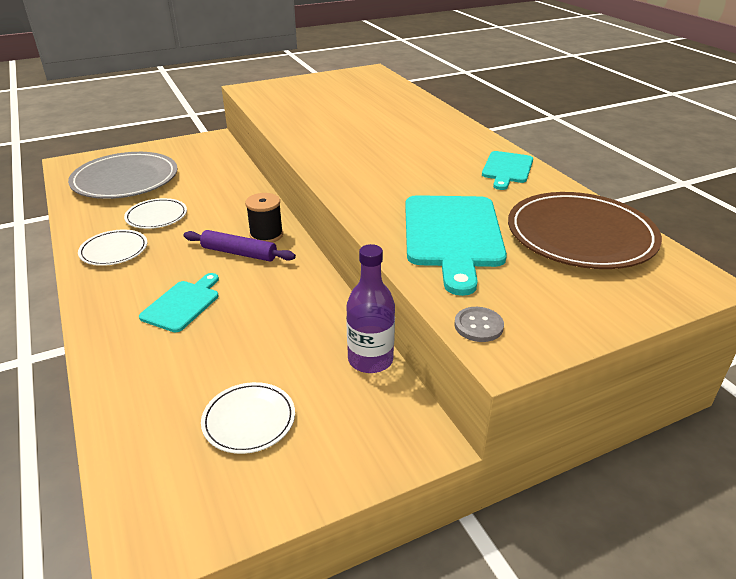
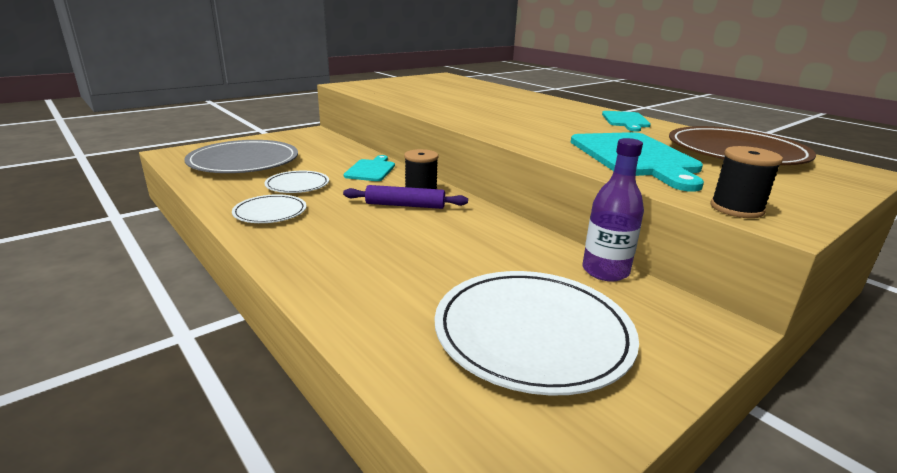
camera: 15 degrees left, 10 degrees down
turquoise cutting board [139,273,219,332] -> turquoise cutting board moved to [343,155,395,181]
white plate [201,382,295,454] -> white plate [435,271,639,396], size x1.89
grey button [454,307,504,342] -> black spool [710,146,783,218]

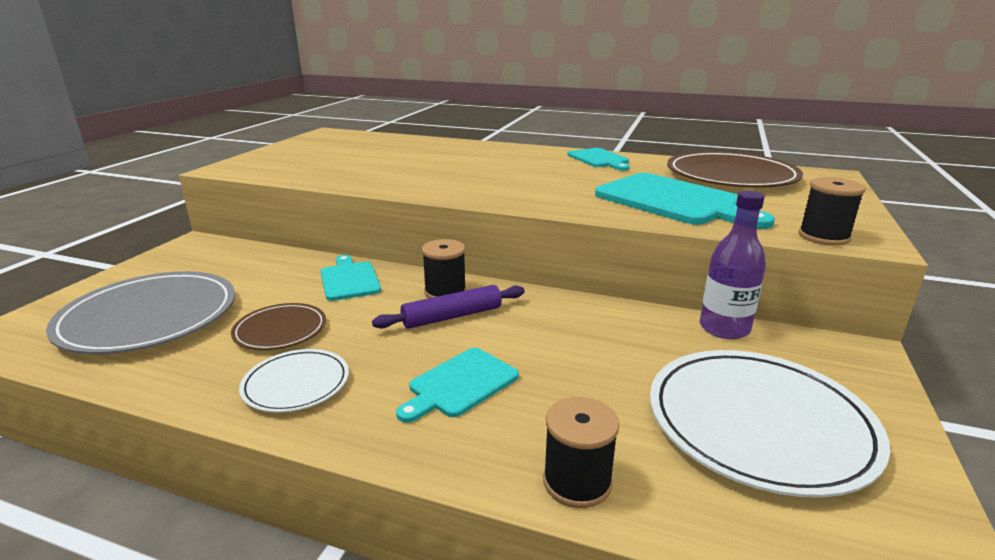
camera: 30 degrees left, 0 degrees up
white plate [264,171,329,193] -> brown plate [231,303,326,350]
none -> turquoise cutting board [396,348,519,423]
none -> black spool [543,397,619,508]

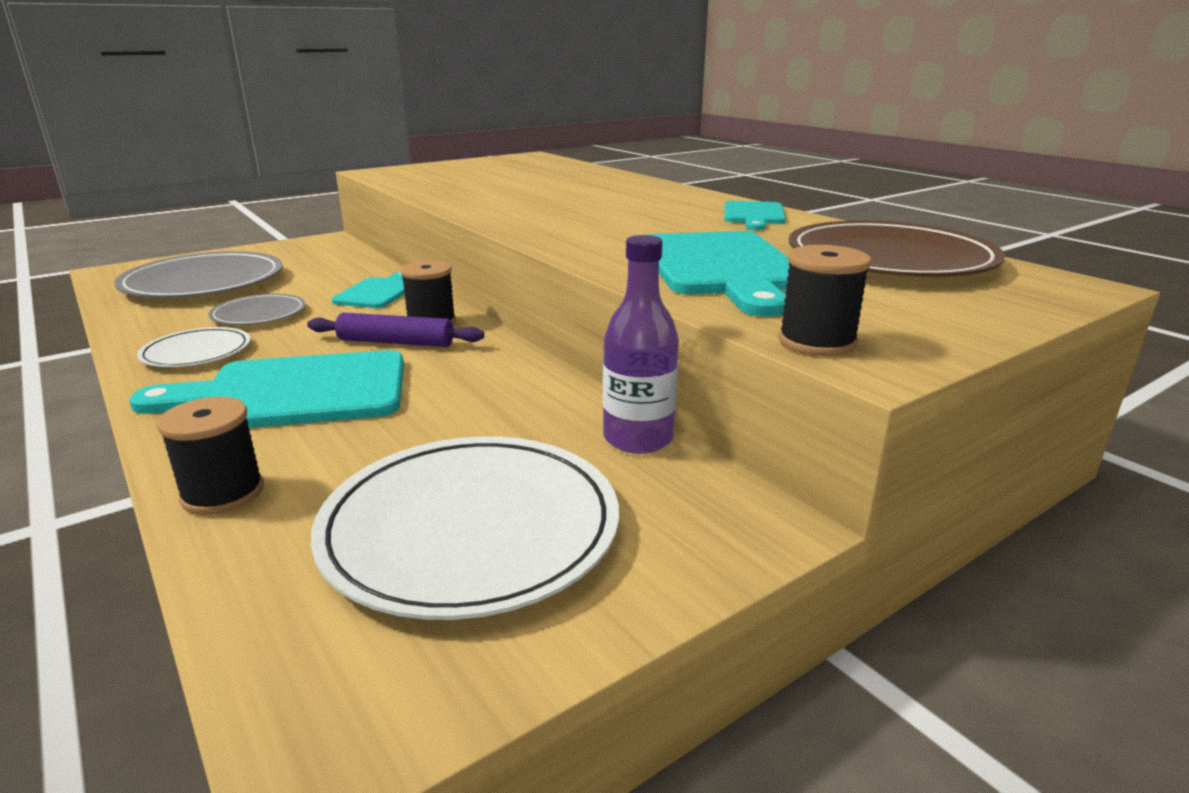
camera: 35 degrees right, 0 degrees up
brown plate [231,303,326,350] -> grey plate [209,294,306,325]
turquoise cutting board [396,348,519,423] -> turquoise cutting board [129,350,404,428], size x1.78

